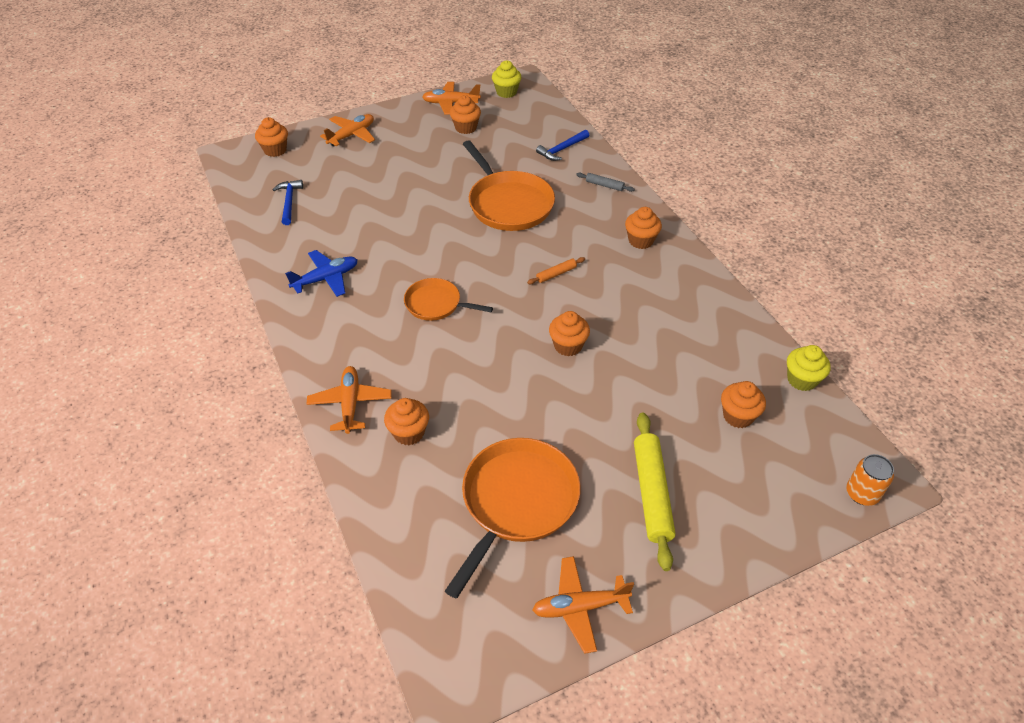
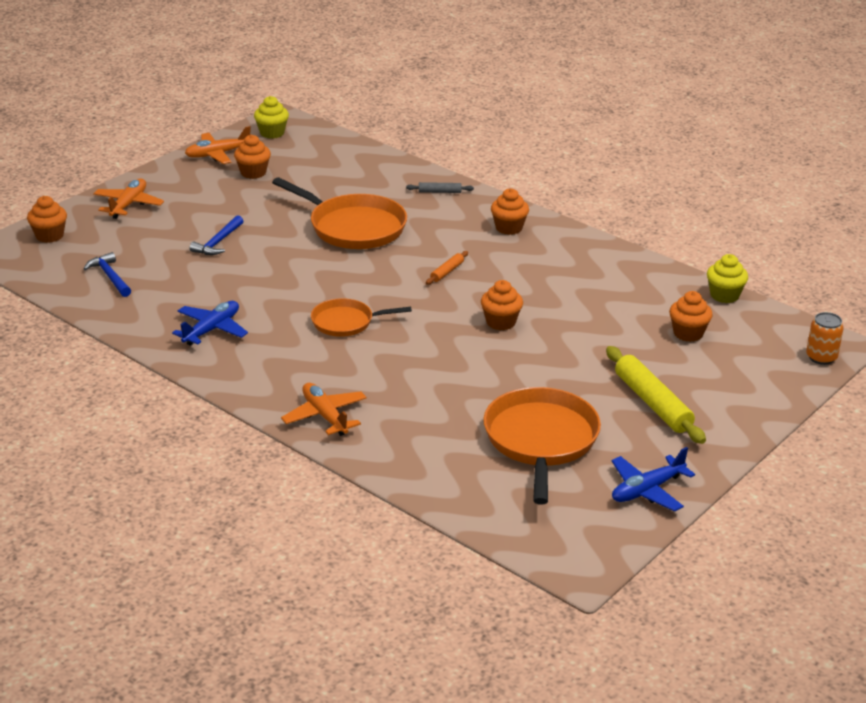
camera: 25 degrees left, 15 degrees down
orange cupcake [384,398,429,445] -> none
orange plane [532,556,634,654] -> blue plane [612,447,695,512]
blue hammer [536,130,589,161] -> blue hammer moved to [189,215,243,255]

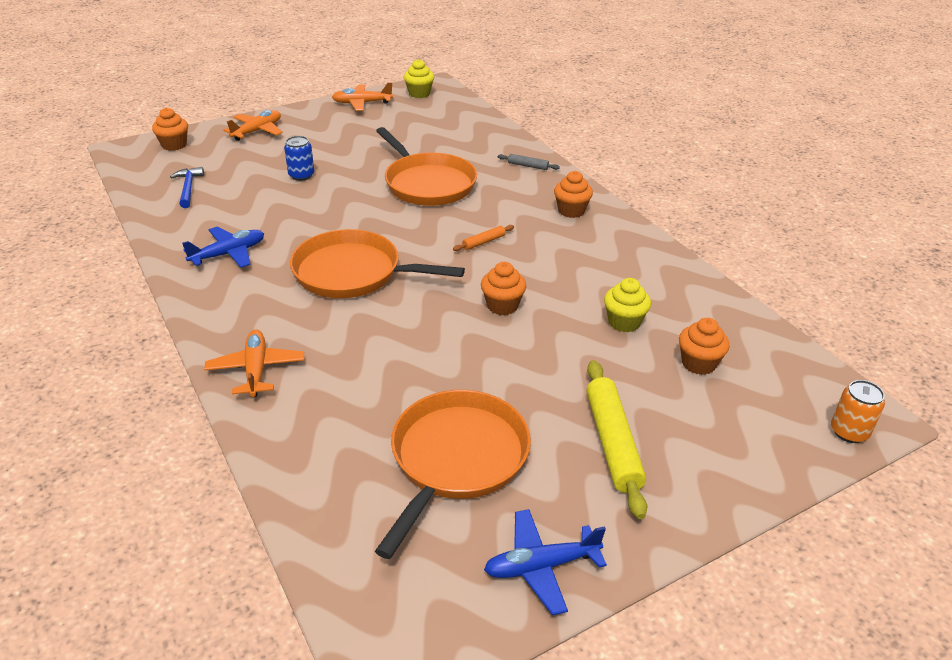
camera: 20 degrees right, 5 degrees up
blue hammer [189,215,243,255] -> blue can [284,136,314,181]
orange cupcake [234,135,271,179] -> none
orange pan [311,298,412,337] -> orange pan [290,229,465,298], size x1.72
yellow cupcake [707,254,748,303] -> yellow cupcake moved to [604,278,651,332]

